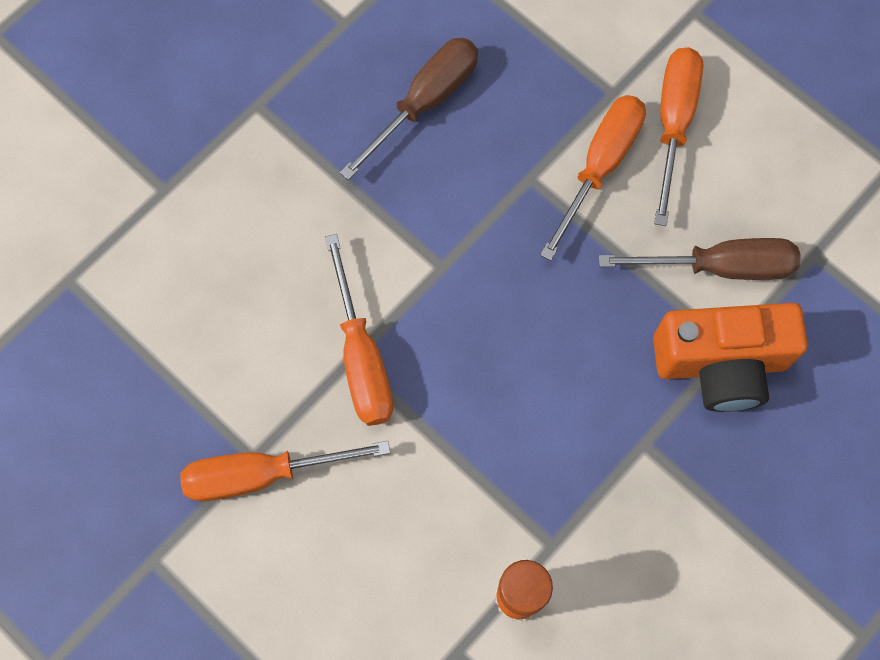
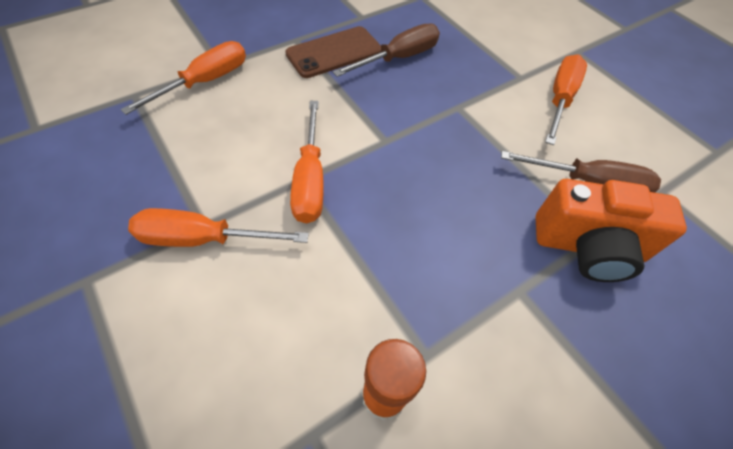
camera: 10 degrees right, 15 degrees down
orange screwdriver [540,95,646,261] -> orange screwdriver moved to [121,41,246,115]
none -> brown phone [285,26,381,78]

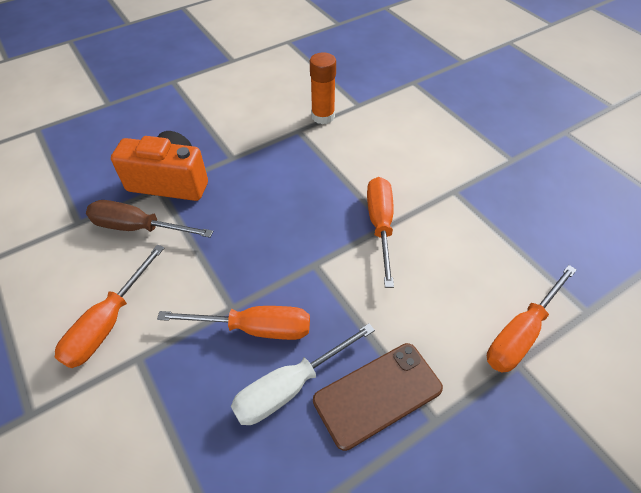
camera: 175 degrees left, 5 degrees down
orange screwdriver [128,208,309,247] -> orange screwdriver moved to [157,306,310,340]
brown screwdriver [333,23,440,77] -> white screwdriver [231,323,375,425]

